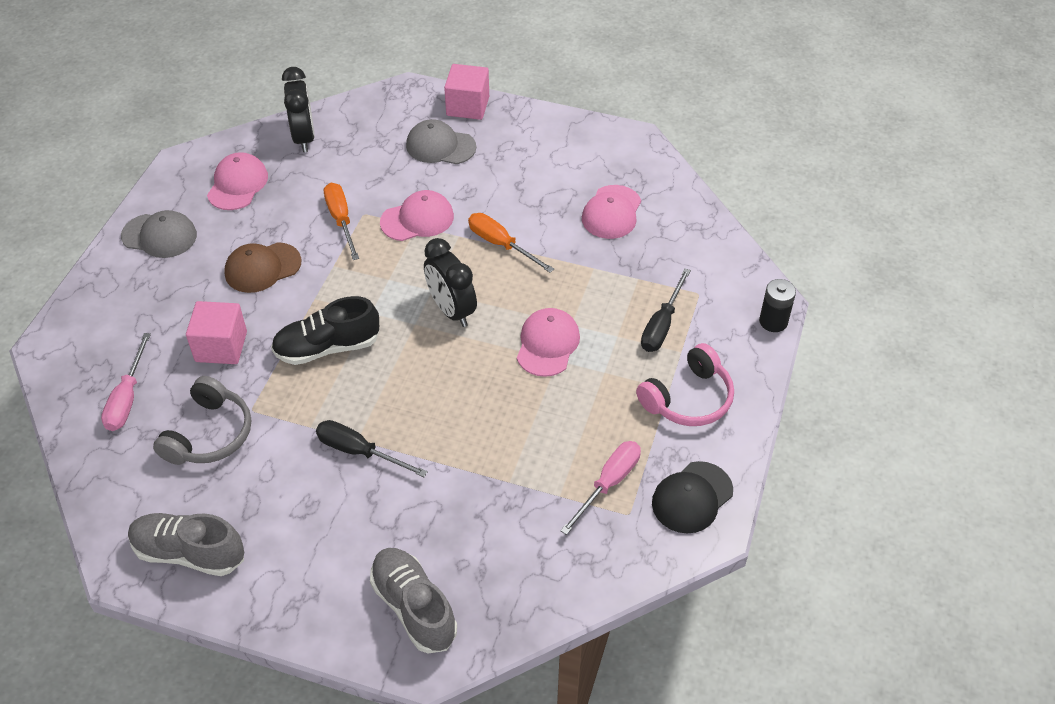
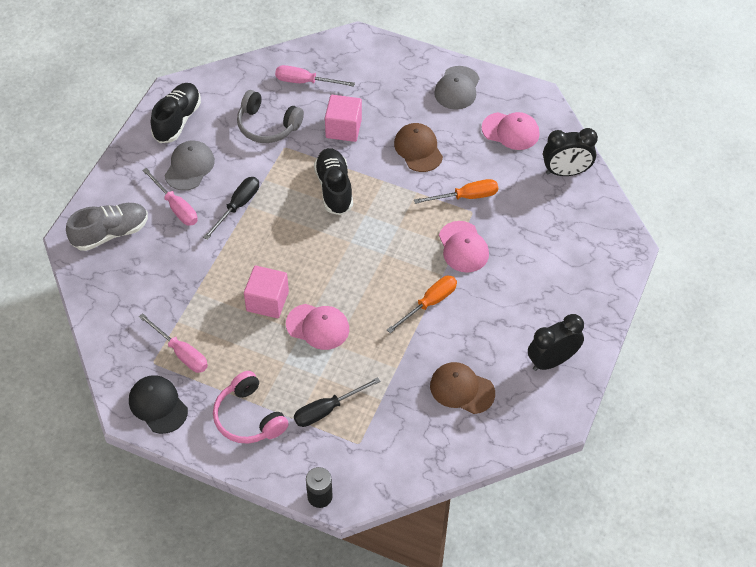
camera: 95 degrees right, 5 degrees up
grey shoe [128,513,244,576] -> black shoe [151,83,201,143]
grey cap [406,119,476,164] -> grey cap moved to [164,140,215,191]
black clock [424,238,477,327] -> black clock moved to [528,314,584,371]
pink cube [444,64,489,120] -> pink cube moved to [244,266,289,318]
pink cap [582,185,641,239] -> brown cap [430,362,495,414]
black screwdriver [641,269,691,352] -> black screwdriver turned 60 degrees counterclockwise [294,377,381,427]
none -> pink screwdriver [142,168,198,226]

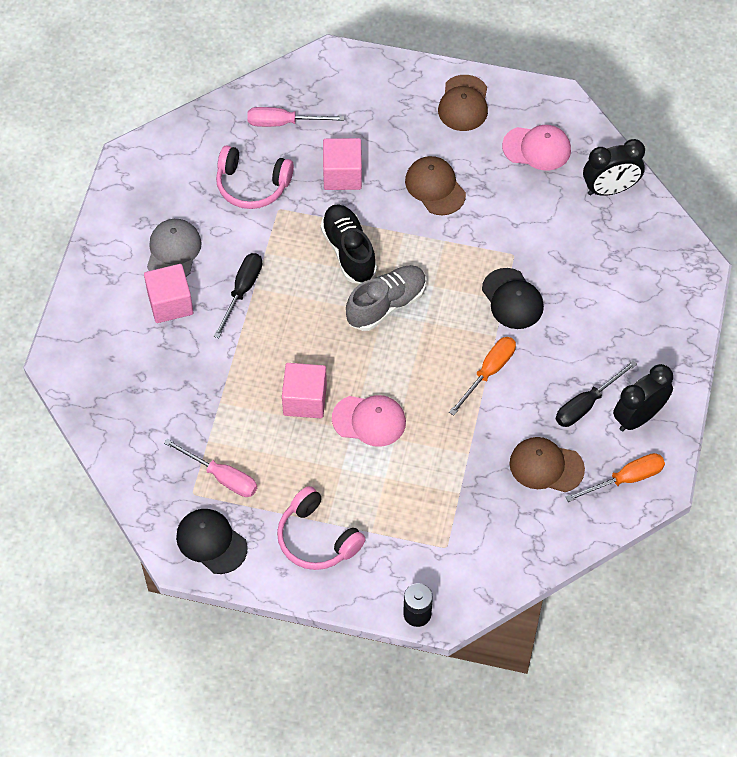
camera: 10 degrees left, 5 degrees up
grey shoe [66,203,148,251] -> grey shoe moved to [346,265,426,331]
pink screwdriver [142,168,198,226] -> pink cube [144,264,193,323]
black shoe [151,83,201,143] -> none
grey headphones [237,90,304,143] -> pink headphones [216,146,294,209]
black screwdriver [294,377,381,427] -> black screwdriver moved to [556,360,637,427]
orange screwdriver [414,179,498,204] -> orange screwdriver moved to [566,453,665,502]
grey cap [434,66,480,110] -> brown cap [438,75,488,131]
pink cap [439,221,489,273] -> black cap [482,268,544,329]

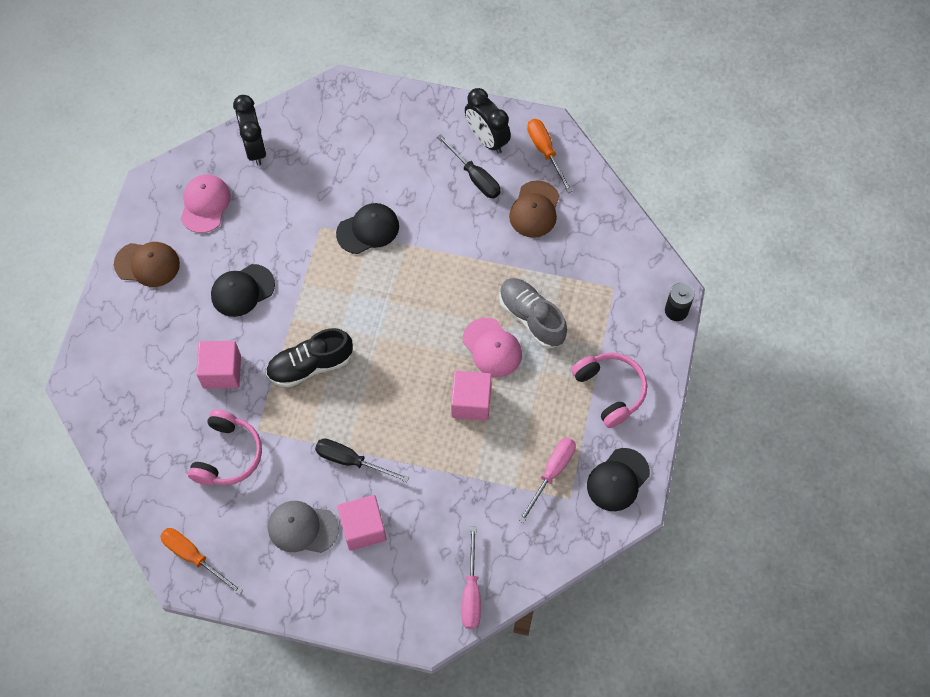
camera: 90 degrees left, 5 degrees up
pink screwdriver [247,107,344,127] -> pink screwdriver moved to [462,527,481,629]
pink headphones [277,486,366,570] -> pink headphones turned 75 degrees counterclockwise [571,353,647,428]
pink cap [332,395,406,447] -> pink cap turned 135 degrees clockwise [463,318,522,377]
grey shoe [346,265,426,331] -> grey shoe moved to [499,278,567,349]
brown cap [405,156,466,215] -> black cap [211,264,275,317]
orange screwdriver [449,337,516,416] -> orange screwdriver moved to [160,528,243,595]

